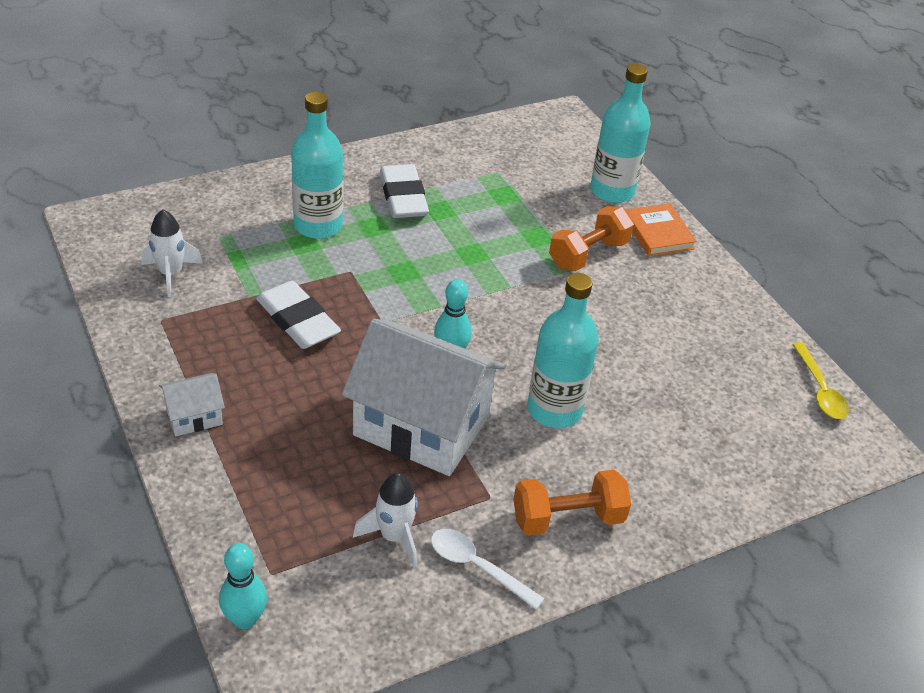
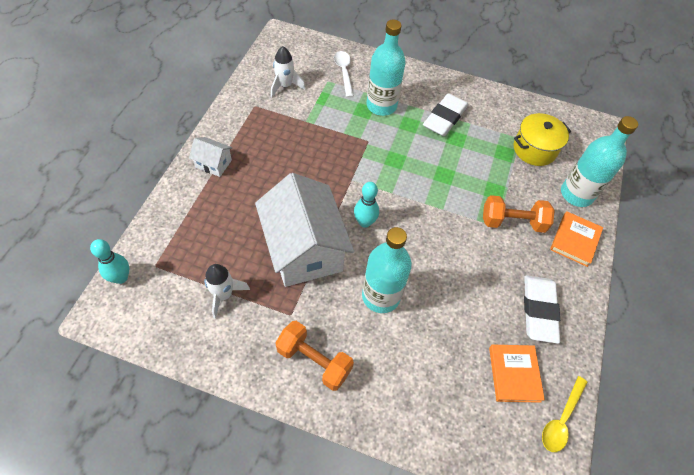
camera: 45 degrees right, 15 degrees up
white eraser [256,281,341,349] -> white eraser moved to [524,275,560,344]
white spoon [431,529,545,610] -> white spoon moved to [334,51,354,98]
none -> orange book [489,345,545,403]
none -> yellow pot [514,113,571,166]

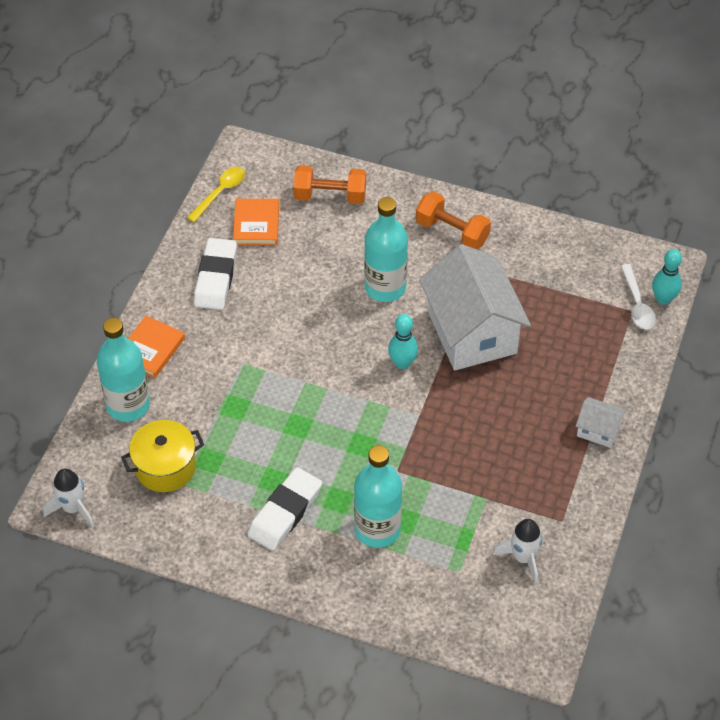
camera: 175 degrees left, 5 degrees down
white rocket [204,264,250,319] -> white rocket moved to [43,469,94,527]
white spoon [334,51,354,98] -> white spoon moved to [621,264,656,329]
orange dumbbell [483,195,555,233] -> orange dumbbell moved to [293,165,366,204]

